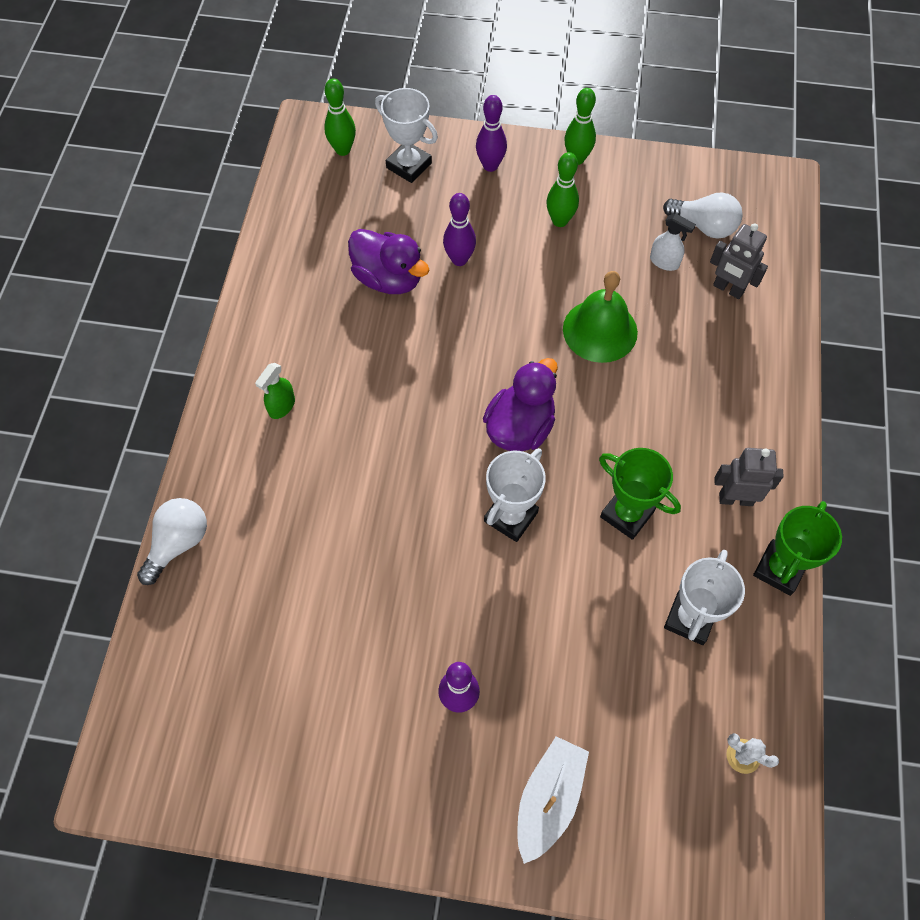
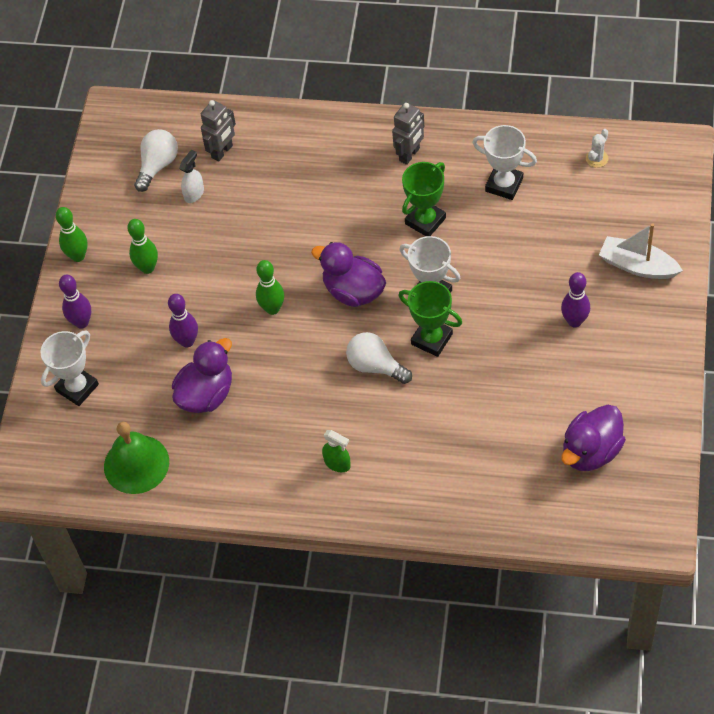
camera: 85 degrees left, 5 degrees down
white light bulb [137,498,207,585] -> white light bulb moved to [346,332,412,384]
green bowling pin [324,78,356,156] -> green bowling pin moved to [256,260,284,315]
green bell [563,271,638,363] -> green bell moved to [104,422,169,494]
grey robot [714,448,784,506] -> grey robot turned 150 degrees counterclockwise [392,103,424,165]
green trophy [753,501,842,596] -> green trophy moved to [398,281,462,357]
none -> purple duck [561,405,626,471]

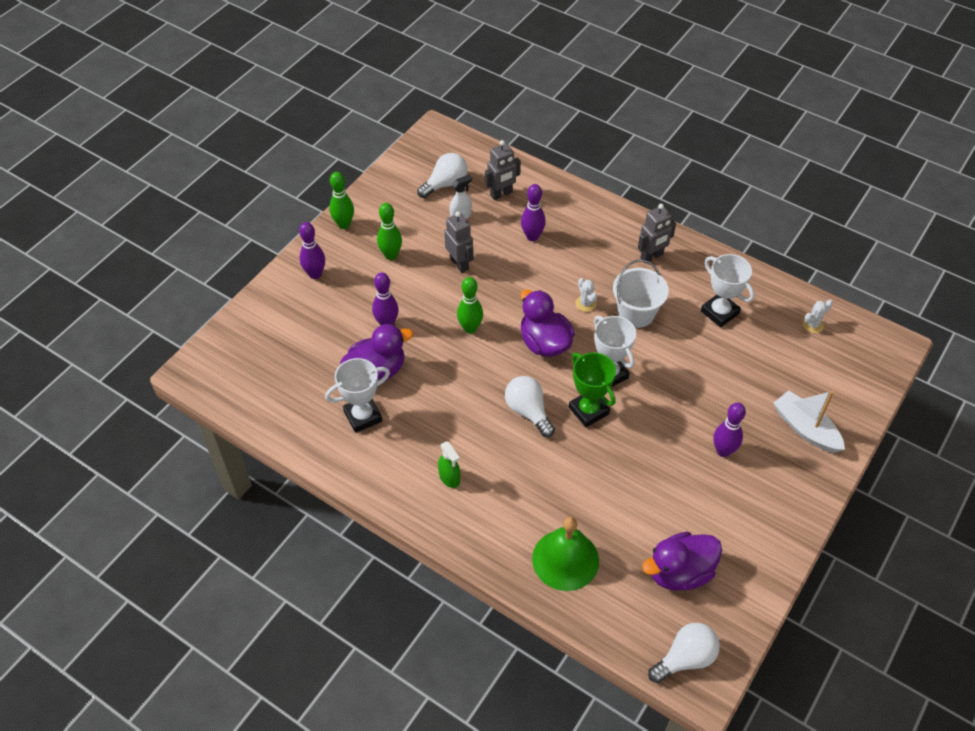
camera: 20 degrees right, 5 degrees down
white trophy [40,330,99,406] -> white trophy moved to [325,358,390,433]
green bell [104,422,169,494] -> green bell moved to [532,517,599,591]
green trophy [402,162,446,236] -> white bucket [613,259,669,328]
none -> grey robot [444,211,474,273]
none -> purple bowling pin [521,184,546,241]
none -> white cactus [575,278,597,312]
none -> white light bulb [648,623,720,683]

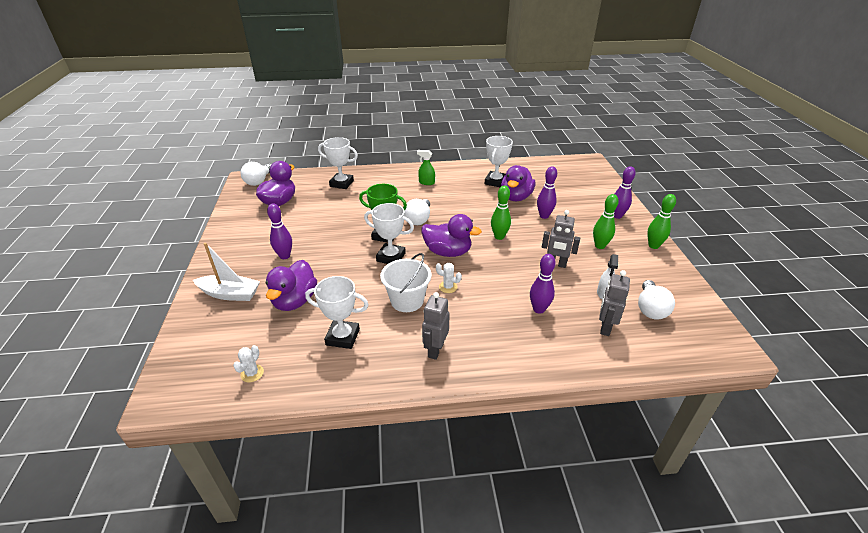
camera: 140 degrees right, 15 degrees down
white light bulb [505,376,555,437] -> white light bulb turned 90 degrees clockwise [404,199,430,225]
green bell [532,517,599,591] -> white trophy [318,137,358,189]
none -> purple duck [265,260,317,311]

